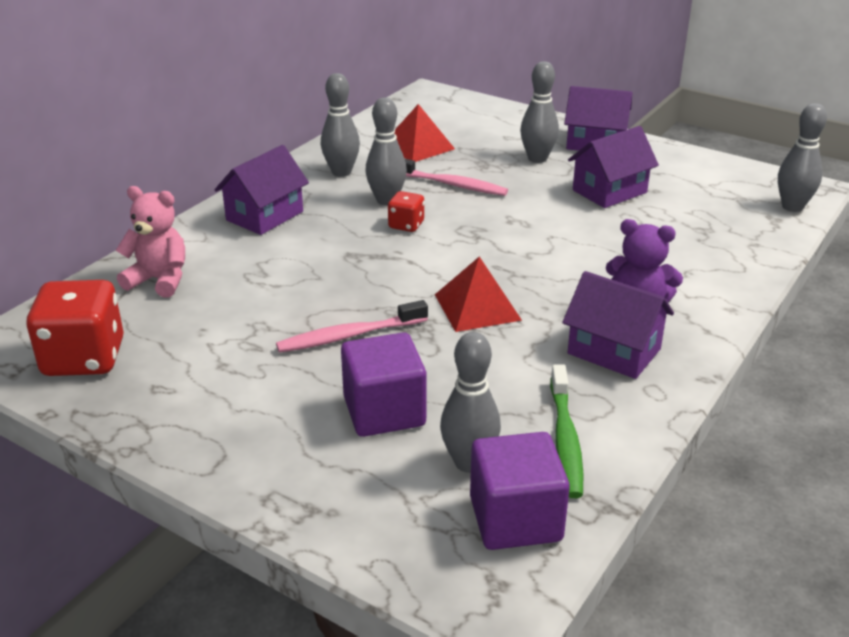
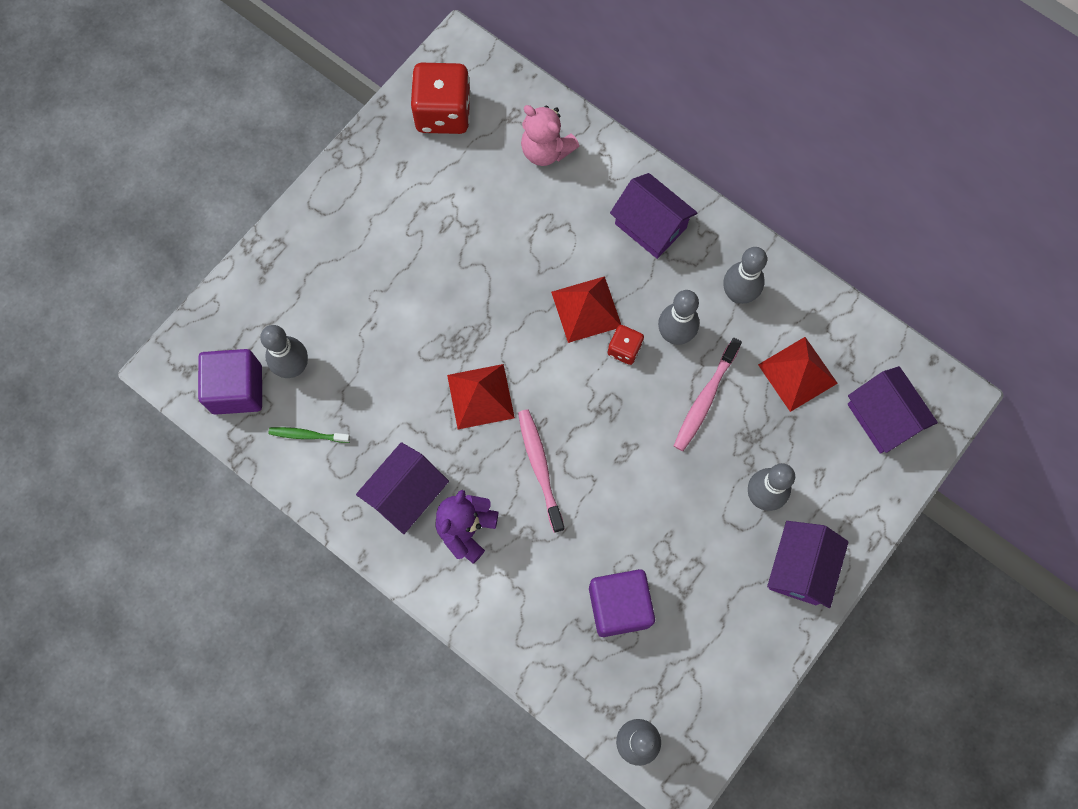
camera: 95 degrees right, 40 degrees up
pink teddy bear [115,186,185,297] -> pink teddy bear turned 105 degrees clockwise [521,105,579,166]
pink toothbrush [276,300,428,353] -> pink toothbrush moved to [518,409,565,533]
purple cube [341,332,426,437] -> purple cube moved to [589,569,655,637]
green toothbrush [550,364,583,498] -> green toothbrush [269,427,350,443], size x0.64
purple house [568,126,659,208] -> purple house moved to [848,366,938,454]
none -> red pyramid [551,276,621,343]

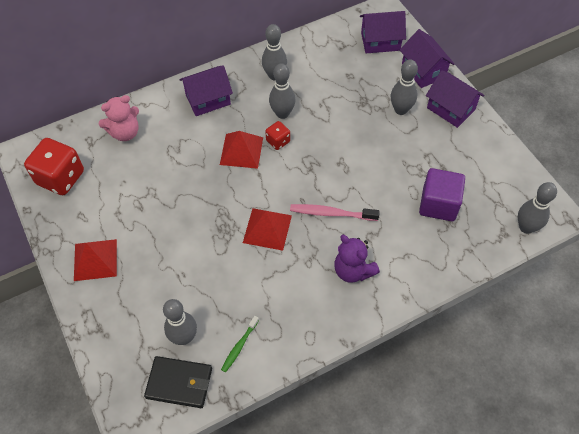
camera: 65 degrees left, 15 degrees down
purple cube [198,349,262,415] -> black wallet [144,356,212,408]
purple house [356,442,449,534] -> purple house moved to [400,29,454,88]
pink toothbrush [674,338,742,451] -> none
red pyramid [758,337,838,412] -> red pyramid moved to [74,239,117,281]

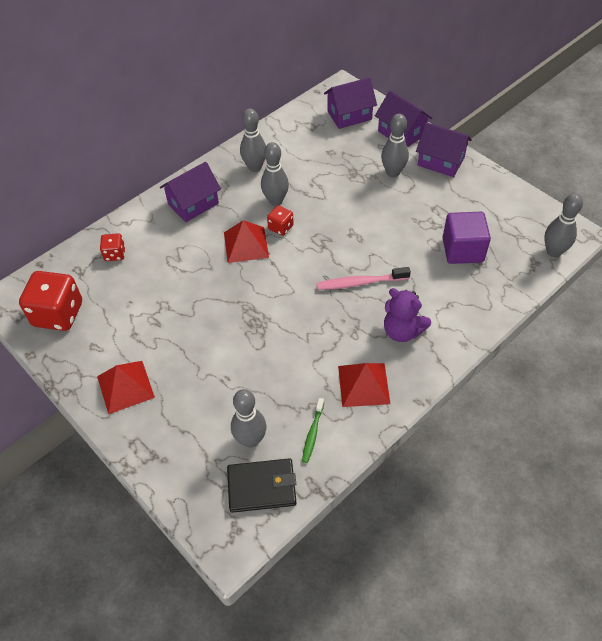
camera: 15 degrees left, 5 degrees down
pink teddy bear [99,95,139,141] -> red dice [100,233,125,261]
red pyramid [243,208,292,251] -> red pyramid moved to [338,363,390,407]

